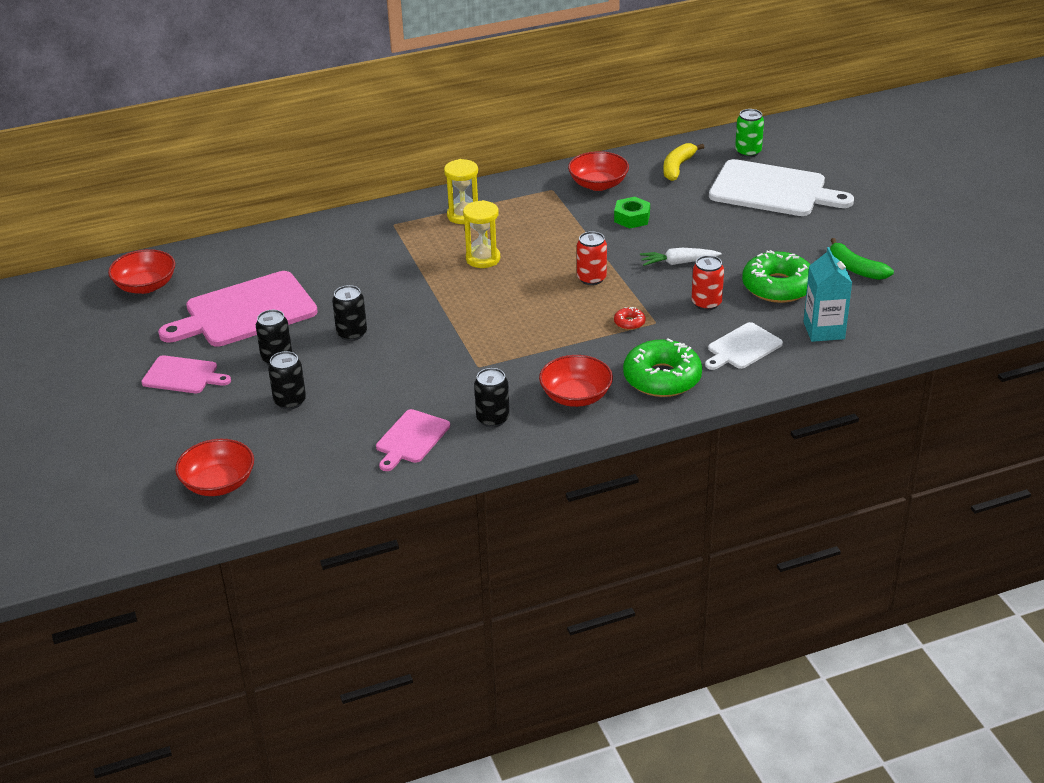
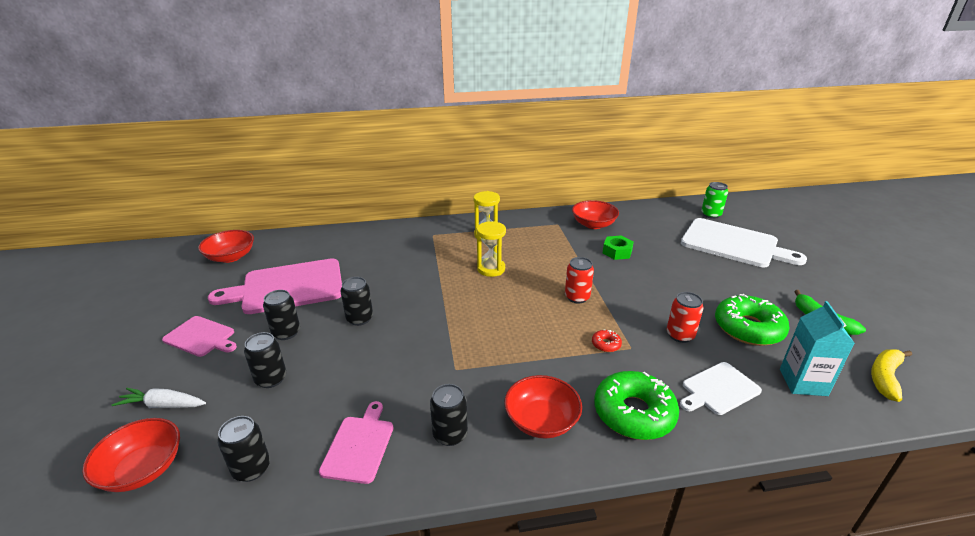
camera: 10 degrees right, 5 degrees down
pink cutting board [376,409,450,471] -> pink cutting board turned 150 degrees clockwise [319,401,393,484]
white carrot [640,248,721,266] -> white carrot moved to [112,388,206,408]
yellow banana [663,143,704,181] -> yellow banana moved to [871,350,912,402]
none -> black can [218,416,270,482]

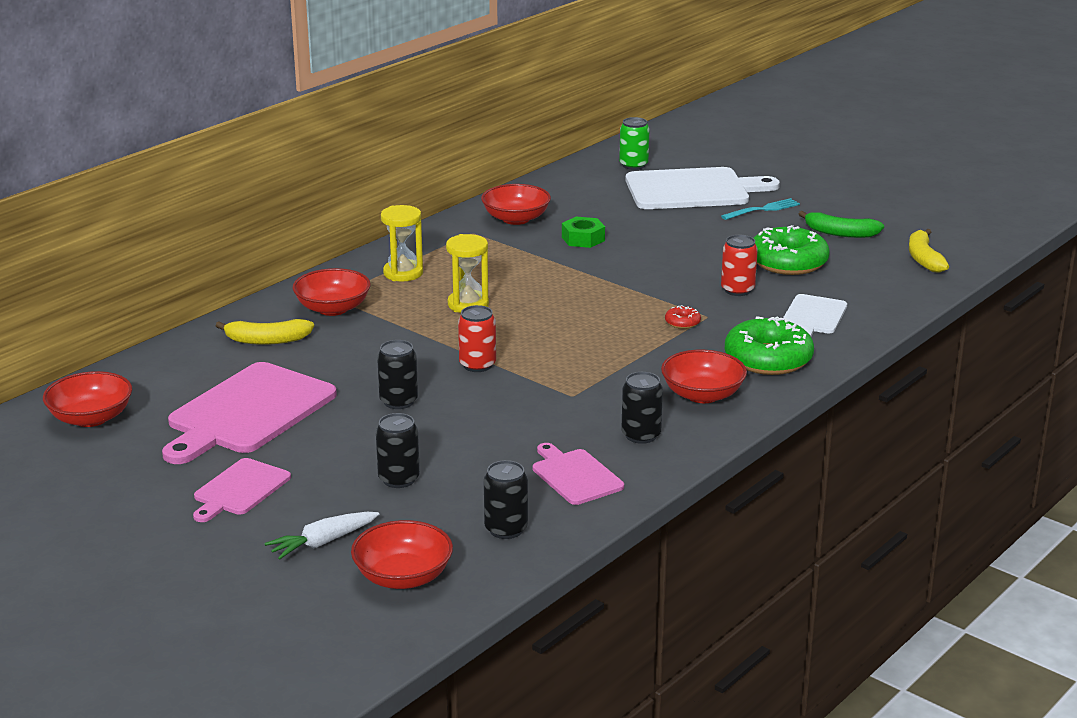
camera: 40 degrees left, 5 degrees down
pink cutting board [162,316,237,357] -> pink cutting board turned 135 degrees clockwise [193,458,291,522]
black can [263,290,300,340] -> none
red can [565,257,594,304] -> red can moved to [458,305,496,372]
turquoise carton [780,301,855,396] -> none
none -> yellow banana [216,319,314,345]
none -> red bowl [292,268,371,316]
none -> turquoise fork [721,198,800,220]

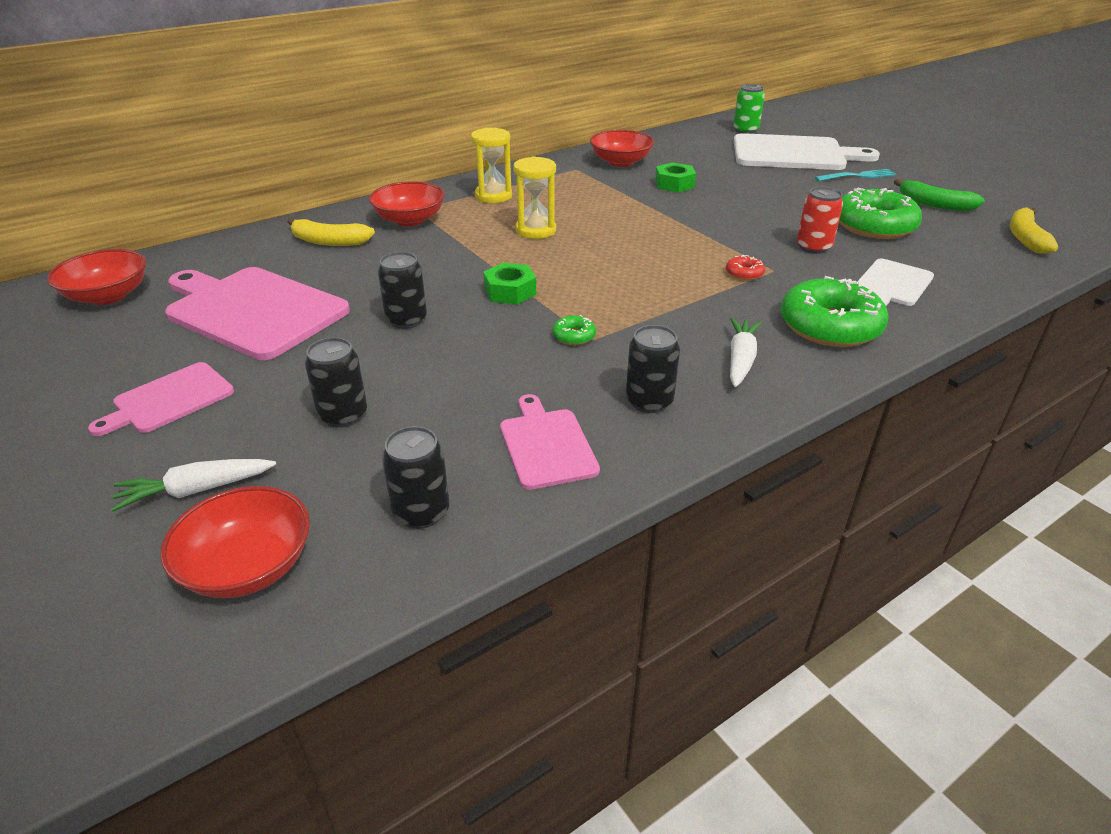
camera: 15 degrees right, 10 degrees up
pink cutting board [162,362,337,464] -> pink cutting board turned 75 degrees clockwise [165,267,350,360]
red can [458,305,496,372] -> green nut [484,263,536,304]
red bowl [661,350,747,403] -> white carrot [730,318,762,387]
none -> green donut [552,315,596,345]

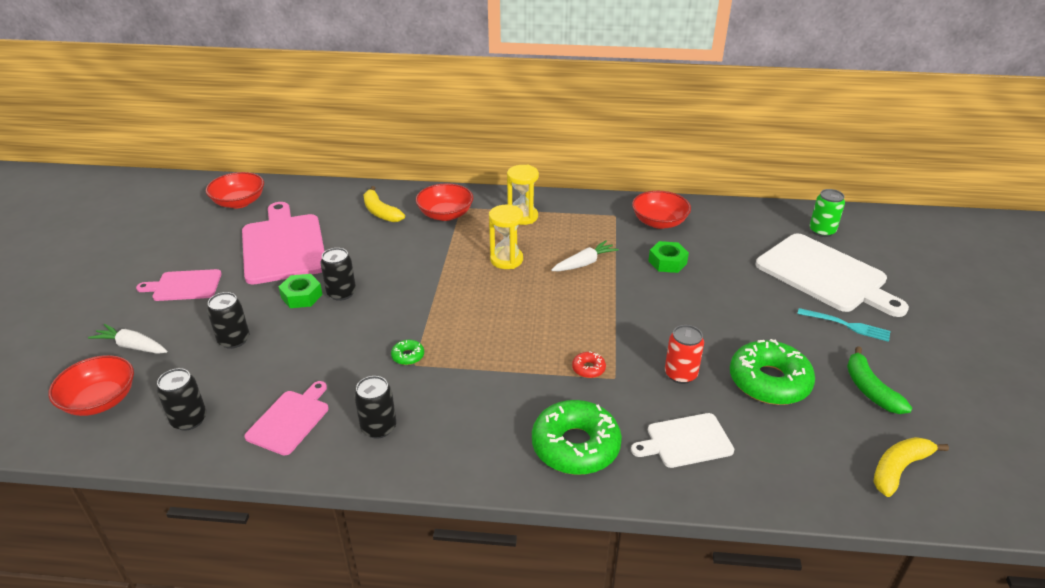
camera: 40 degrees right, 0 degrees up
green nut [484,263,536,304] -> green nut moved to [279,274,323,308]
white carrot [730,318,762,387] -> white carrot moved to [551,240,619,271]

